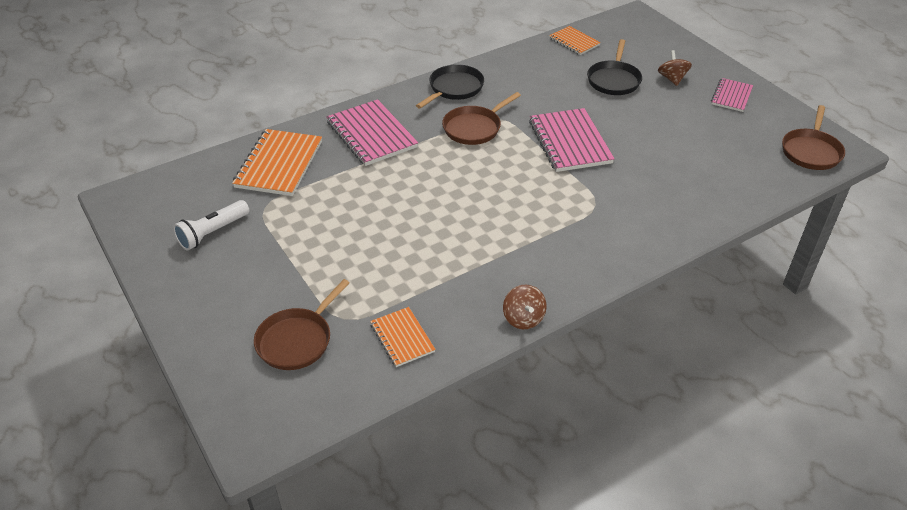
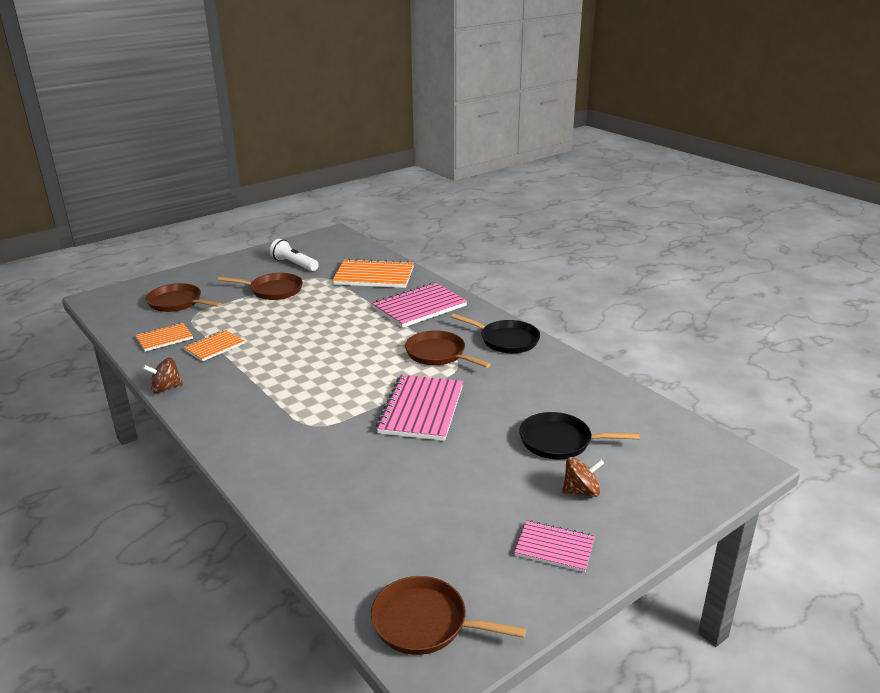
camera: 85 degrees right, 15 degrees down
pink notebook [529,108,615,172] -> pink notebook turned 60 degrees counterclockwise [376,375,463,441]
orange notebook [549,26,601,55] -> orange notebook moved to [183,330,244,362]
none -> brown pan [218,273,303,300]

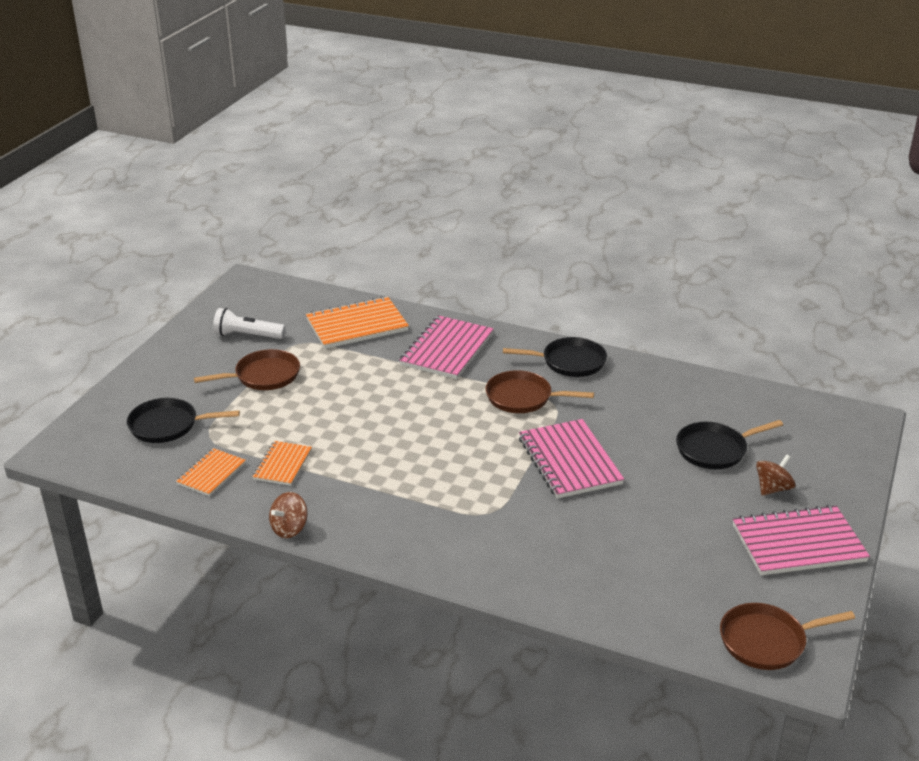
camera: 30 degrees left, 5 degrees up
brown pan [146,283,222,312] -> black pan [127,398,240,443]
pink notebook [514,520,595,572] -> pink notebook [733,505,870,575], size x1.75

